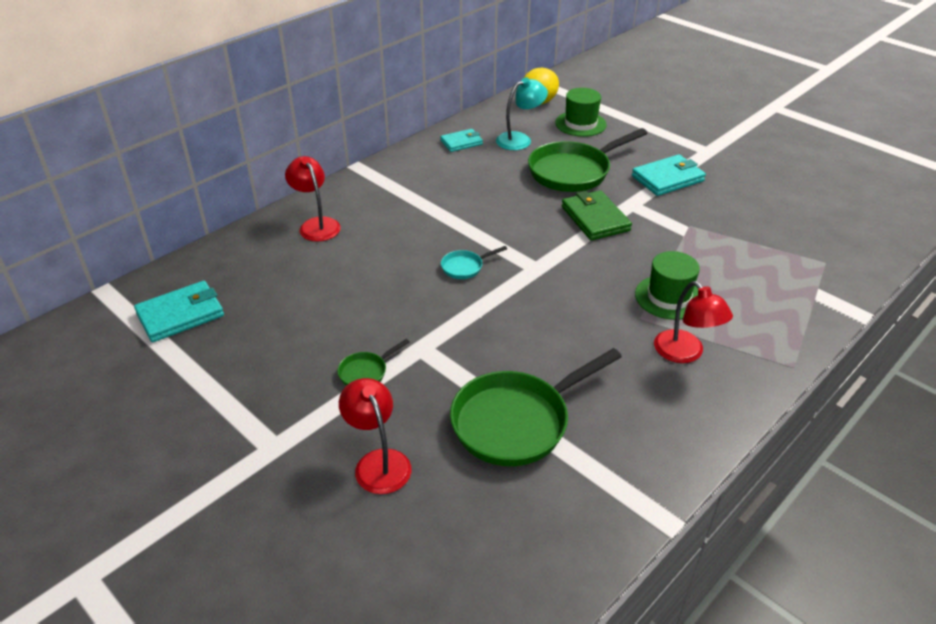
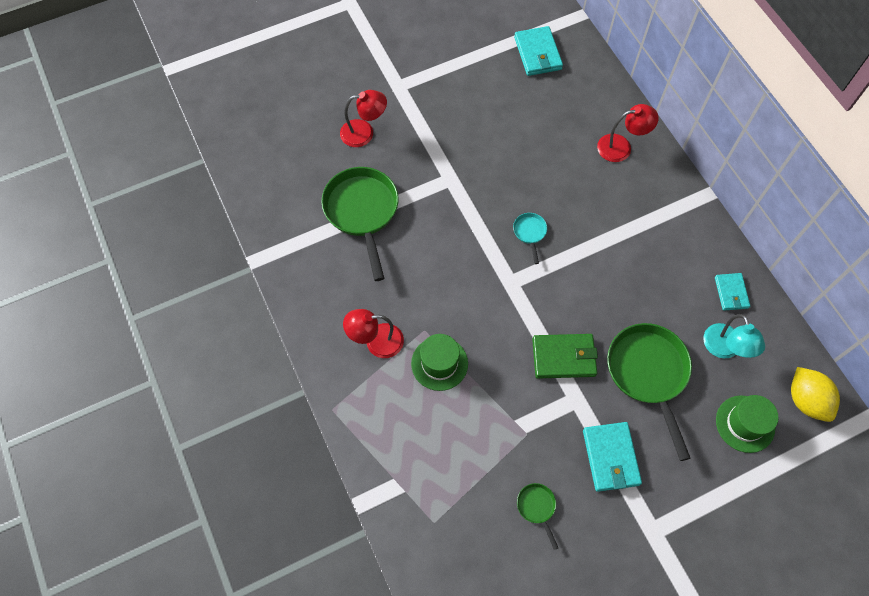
camera: 110 degrees right, 25 degrees up
green pan [337,339,410,386] -> green pan moved to [517,483,558,550]

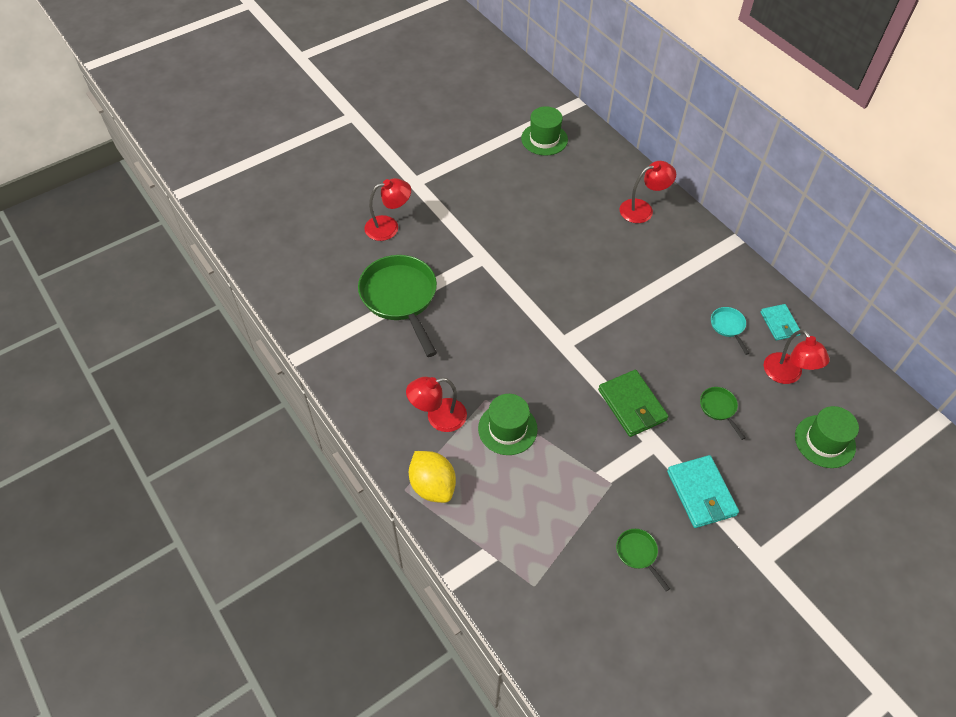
camera: 10 degrees left, 10 degrees down
turquoise pan [513,213,547,264] -> turquoise pan moved to [711,307,749,355]
turquoise wallet [514,26,563,76] -> green hat [521,106,568,156]
green wallet [532,334,598,379] -> green wallet turned 75 degrees clockwise [598,370,669,437]
green pan [607,323,692,461] -> green pan [700,387,746,440], size x0.44
turquoise lamp [703,314,765,358] -> red lamp [764,329,830,384]
yellow lemon [791,367,840,422] -> yellow lemon moved to [409,451,456,503]

